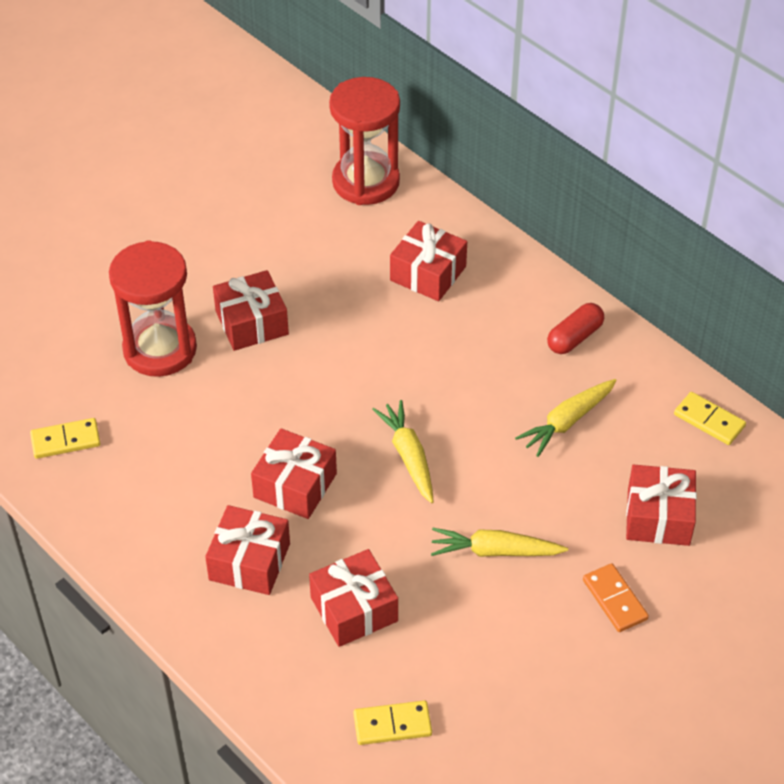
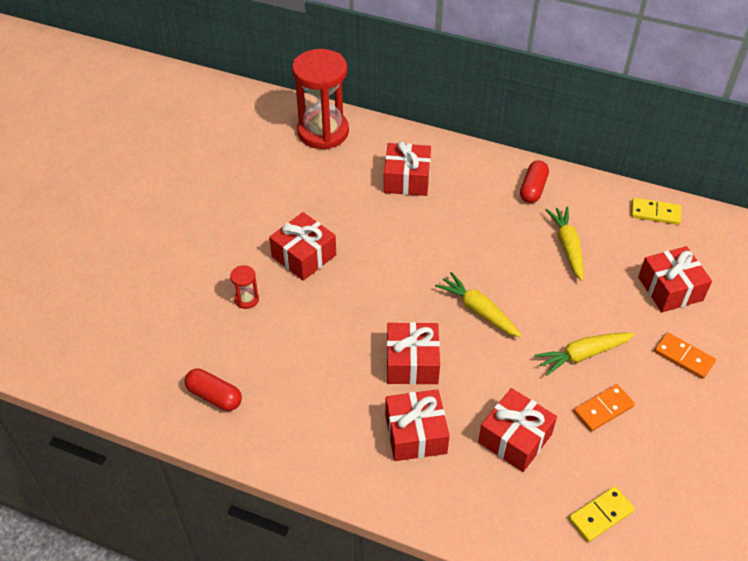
camera: 25 degrees left, 0 degrees up
yellow domino [30,418,101,459] -> red capsule [185,369,242,411]
red hourglass [109,240,197,377] -> red hourglass [230,265,259,309], size x0.40
yellow carrot [515,379,617,457] -> yellow carrot turned 150 degrees clockwise [546,207,584,281]
none -> orange domino [573,384,635,432]

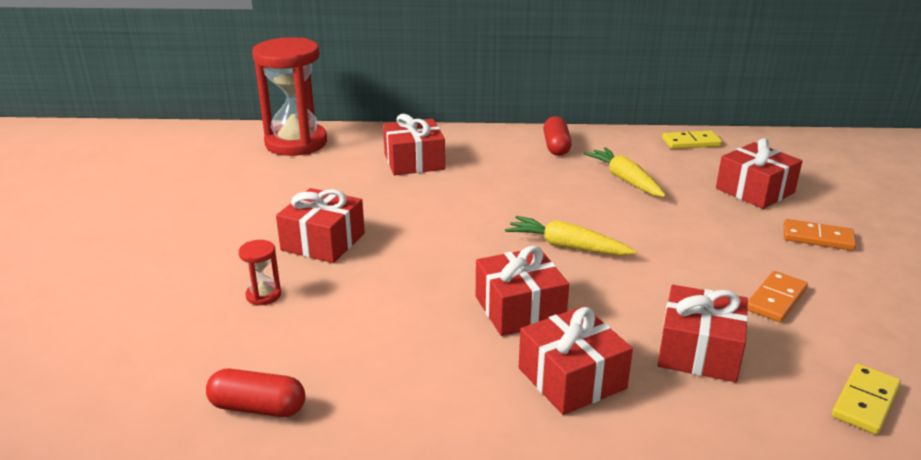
camera: 20 degrees left, 20 degrees down
yellow carrot [534,333,635,376] -> none

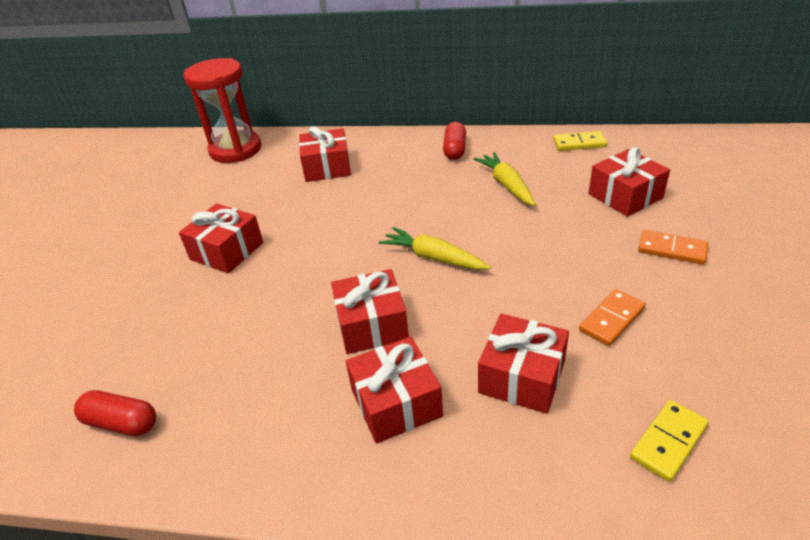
camera: 10 degrees right, 10 degrees up
red hourglass [239,240,281,306] -> none

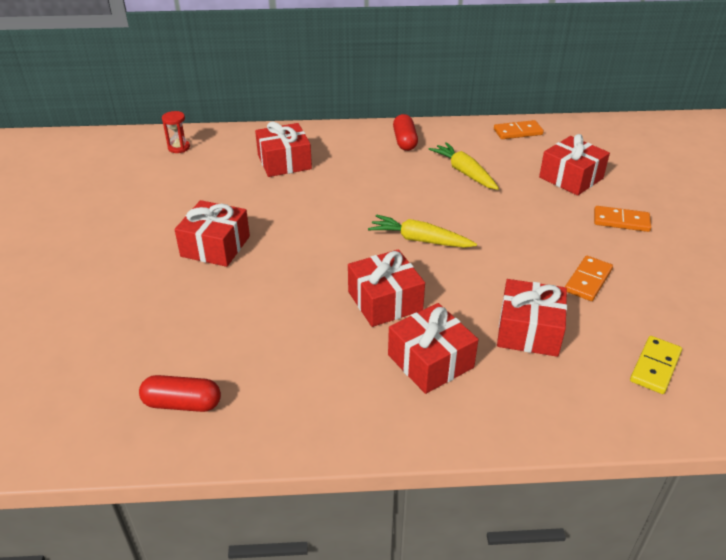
camera: 15 degrees left, 0 degrees up
red hourglass [183,58,261,163] -> red hourglass [162,111,190,153], size x0.40
yellow domino [553,131,607,151] -> orange domino [494,120,544,139]

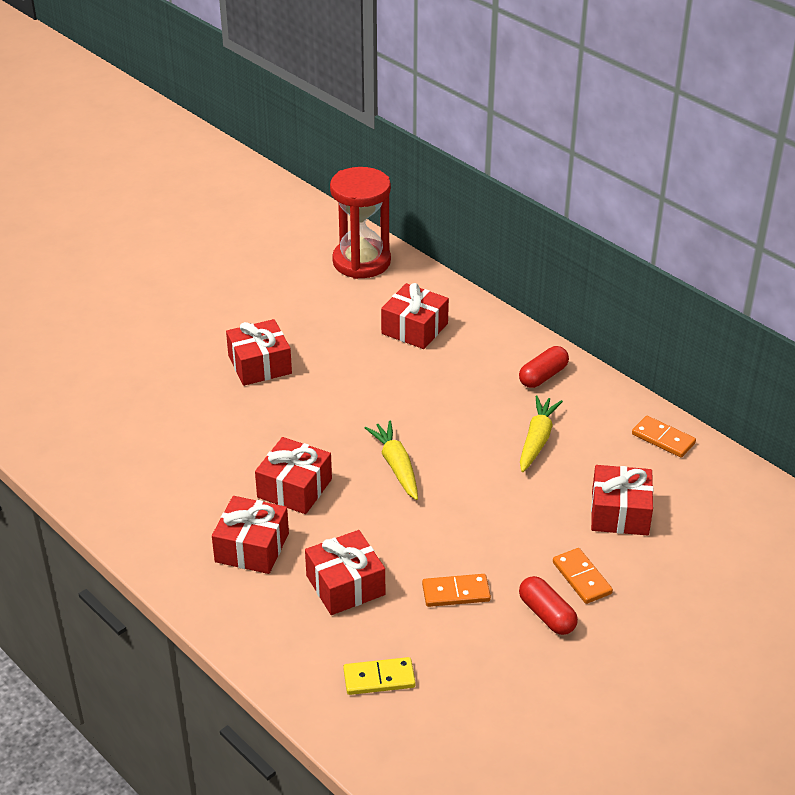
camera: 50 degrees right, 0 degrees up
red capsule [139,375,221,412] -> red capsule moved to [519,576,578,635]
red hourglass [162,111,190,153] -> red hourglass [330,167,391,279], size x2.47

